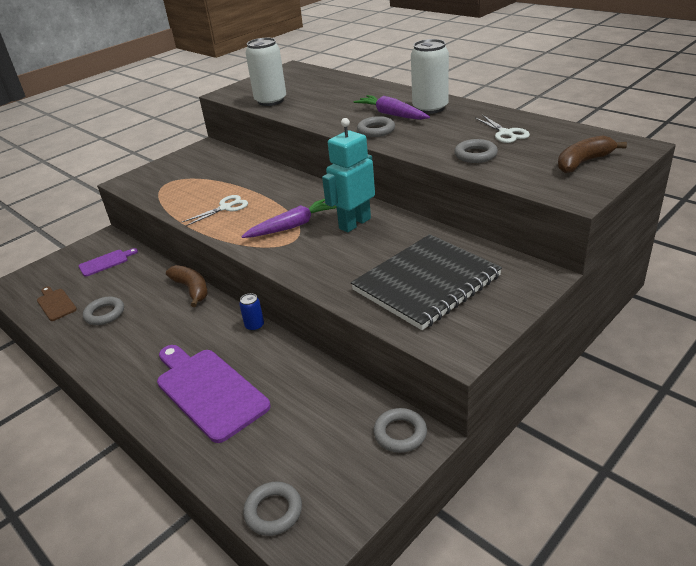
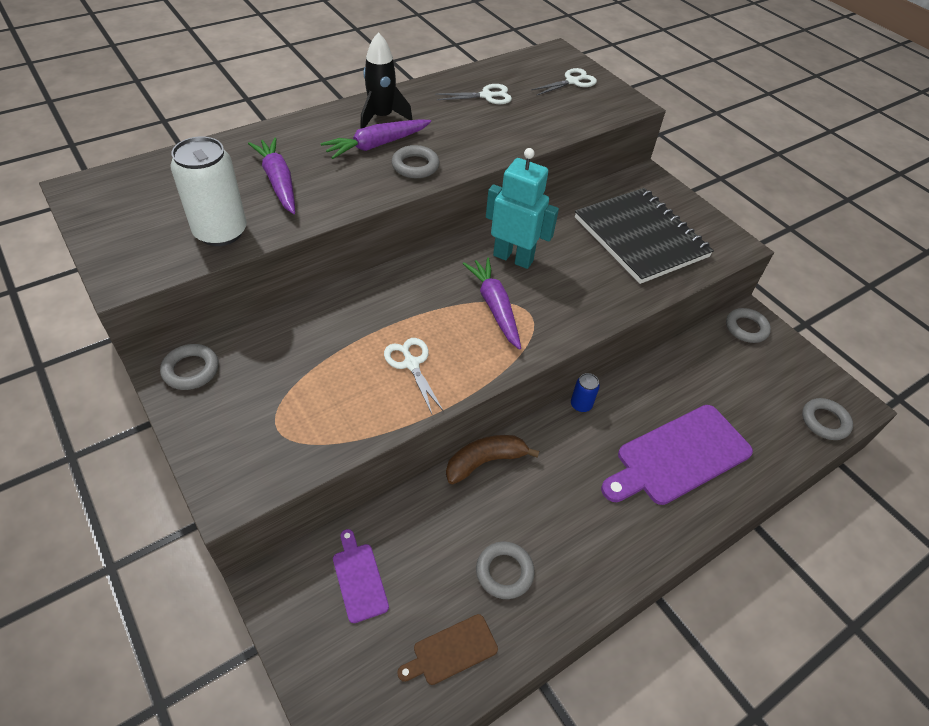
camera: 85 degrees left, 15 degrees up
turquoise robot [322,118,375,233] -> turquoise robot turned 150 degrees clockwise [486,148,559,269]
white can [411,39,449,114] -> black rocket [360,32,412,129]
grey ring [454,139,498,163] -> grey ring moved to [160,344,219,390]
brown banana [558,136,627,173] -> white scissors [531,68,597,96]
none -> purple carrot [248,137,295,214]

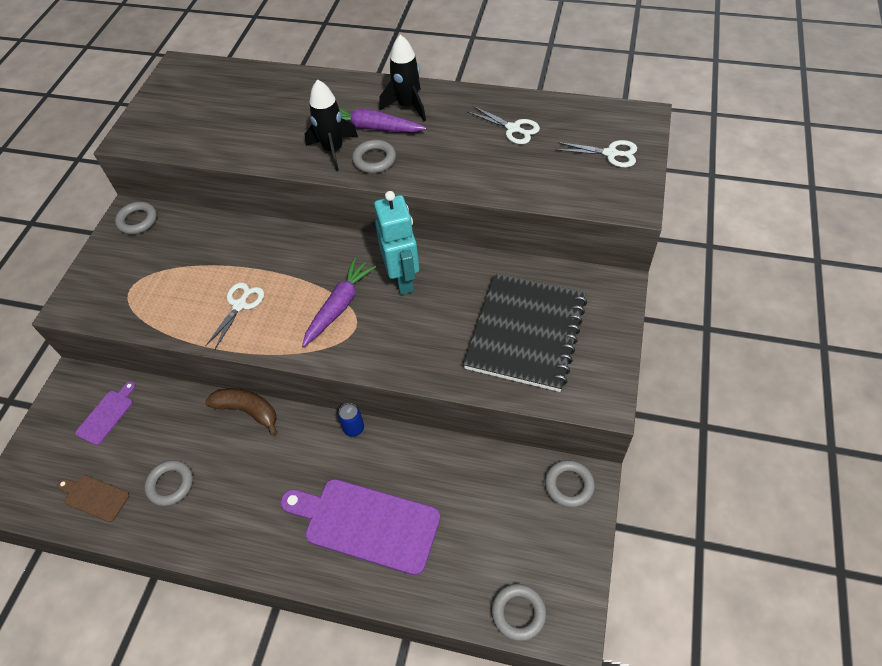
camera: 55 degrees right, 5 degrees up
white can [170,137,247,246] -> none
purple carrot [248,137,295,214] -> none
none -> black rocket [305,79,358,171]

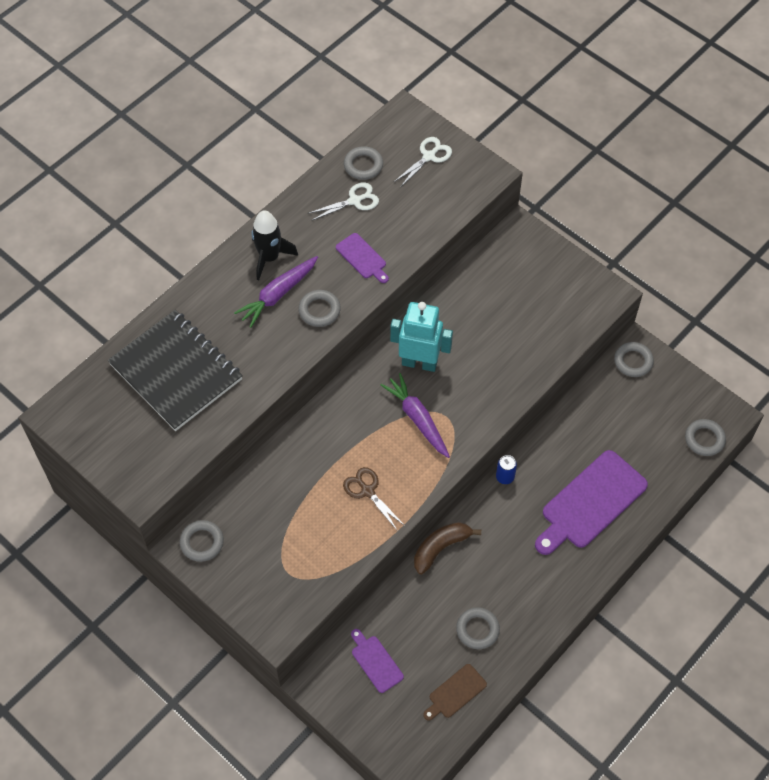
camera: 65 degrees left, 5 degrees up
white scissors [205,283,264,350] -> brown scissors [343,467,405,530]
black rocket [305,79,358,171] -> none
black notebook [463,273,587,392] -> black notebook moved to [108,310,243,431]
none -> purple cutting board [336,233,389,283]
none -> grey ring [344,146,383,180]

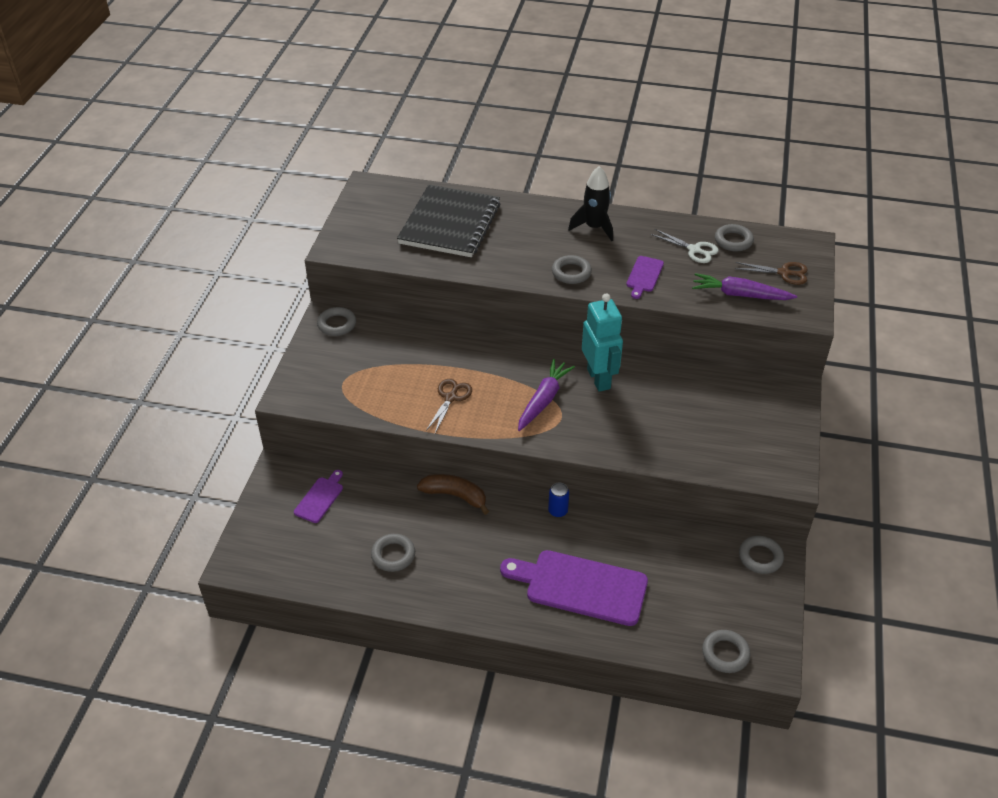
camera: 60 degrees right, 15 degrees down
purple carrot [234,256,318,328] -> purple carrot moved to [692,273,797,300]
white scissors [394,137,452,186] -> brown scissors [735,262,808,285]
brown cutting board [423,664,487,721] -> none

